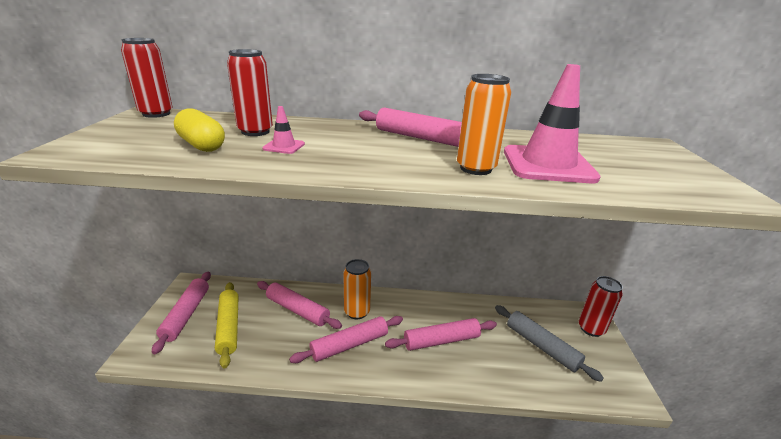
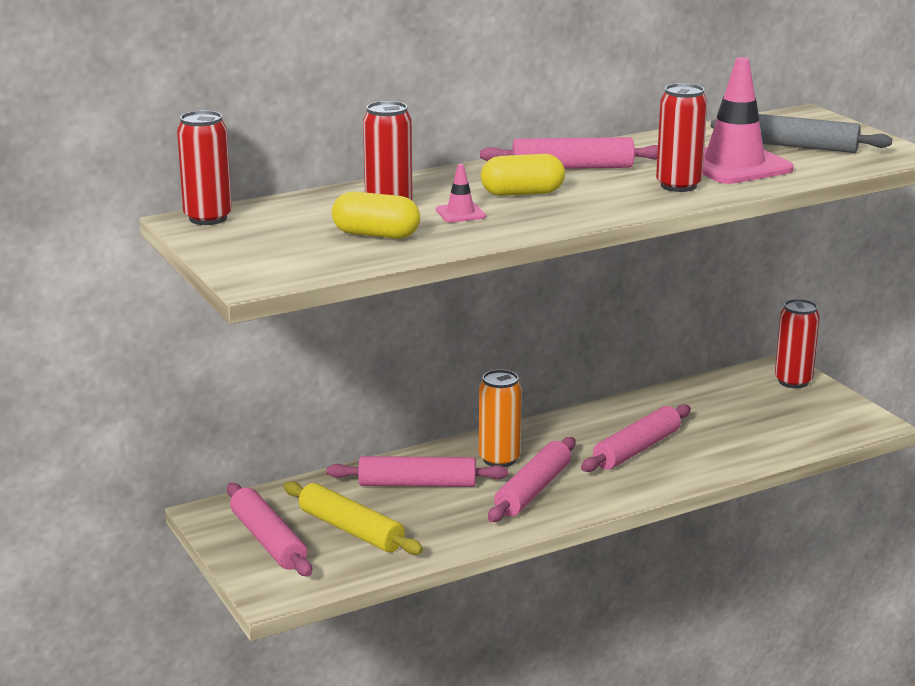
camera: 30 degrees left, 5 degrees down
orange can [457,74,511,175] -> red can [656,83,707,192]
grey rolling pin [495,305,604,382] -> grey rolling pin moved to [711,114,892,153]
none -> yellow capsule [481,154,565,196]

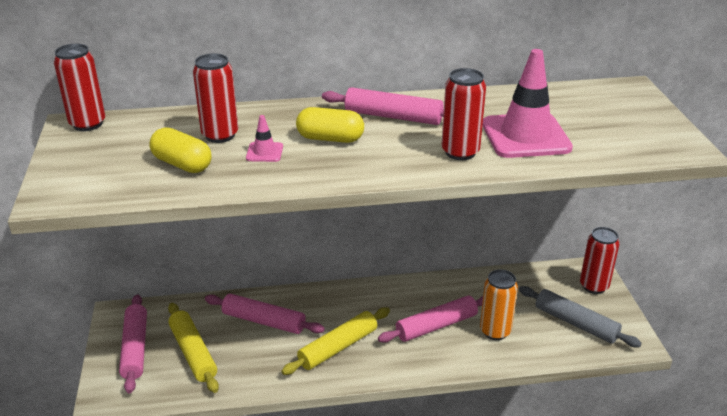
camera: 20 degrees right, 10 degrees up
orange can [479,369,522,467] -> orange can moved to [480,269,518,340]
pink rolling pin [488,437,575,522] -> yellow rolling pin [281,307,390,375]
grey rolling pin [711,114,892,153] -> grey rolling pin moved to [519,286,642,347]

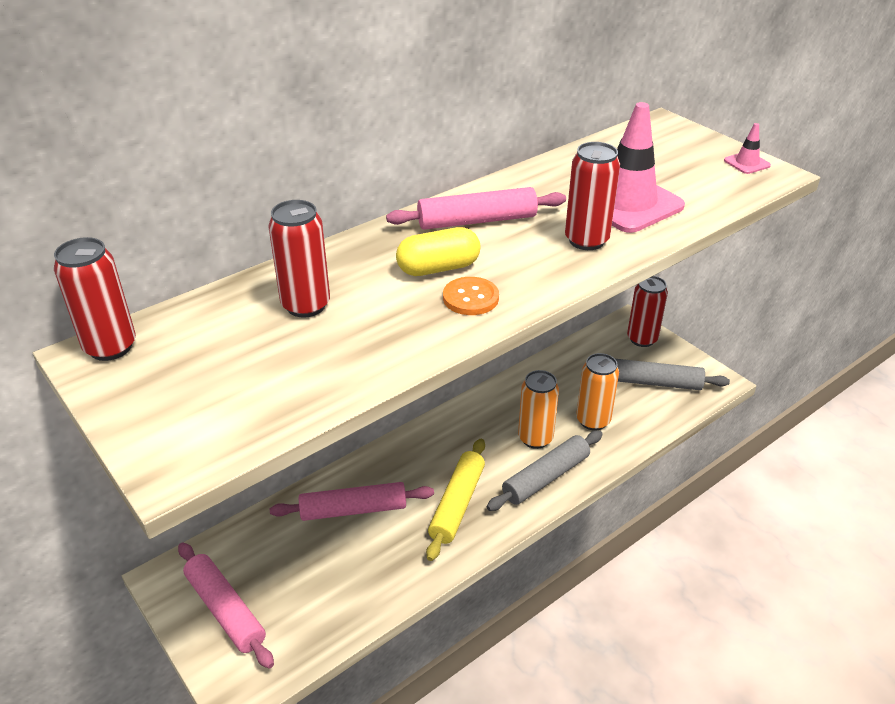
camera: 30 degrees left, 5 degrees up
yellow capsule [149,127,211,173] -> none
yellow rolling pin [168,303,219,393] -> none
pink traffic cone [246,115,283,162] -> pink traffic cone moved to [724,123,771,174]
pink rolling pin [378,296,483,343] -> orange can [518,370,559,449]
none -> orange button [443,277,499,315]
none -> grey rolling pin [487,431,603,511]

